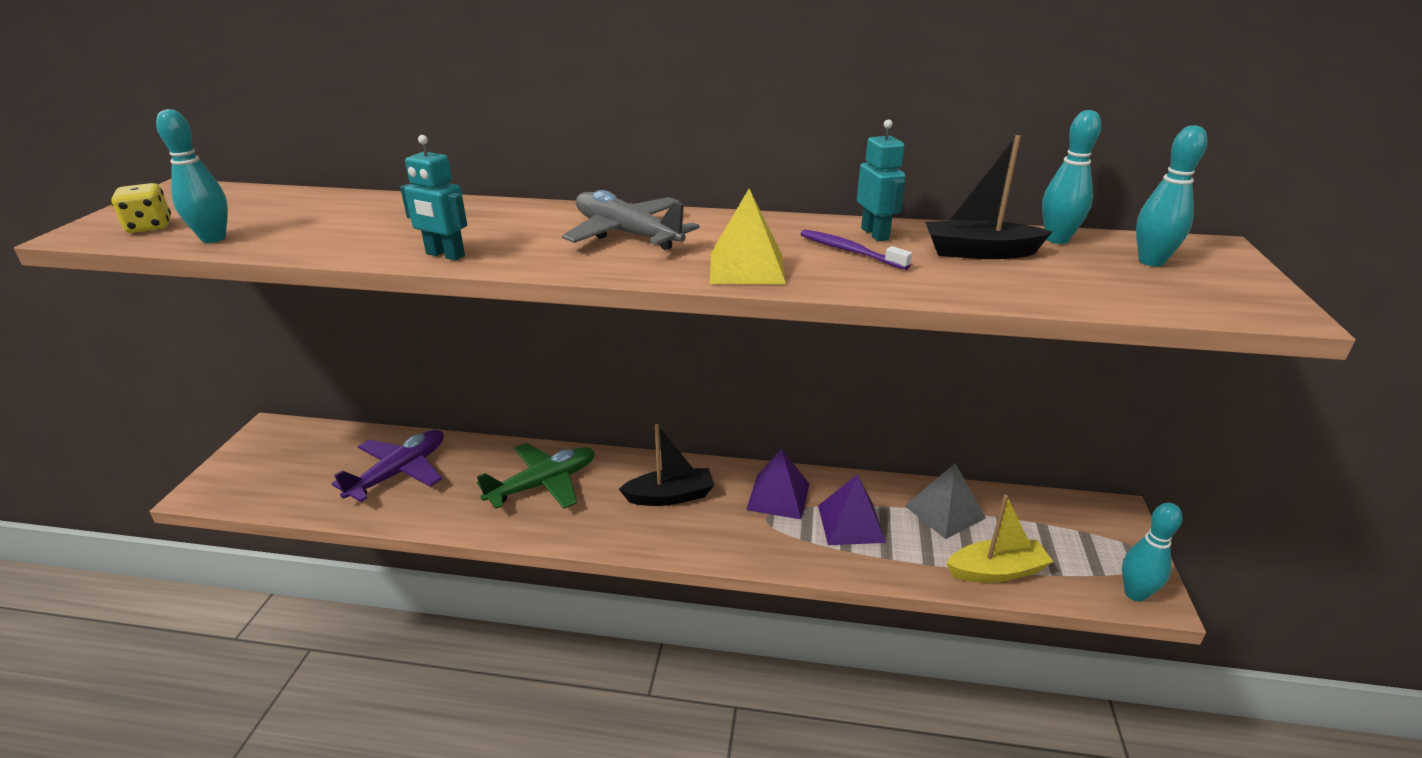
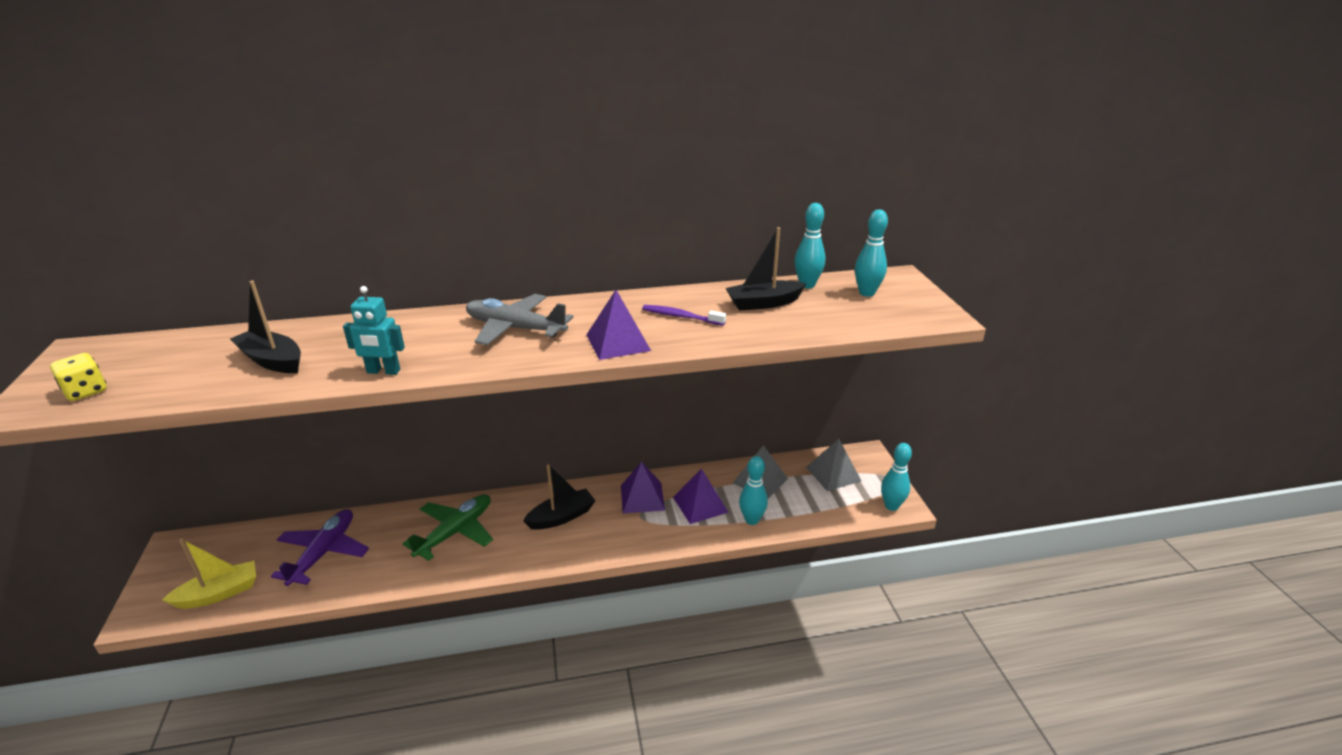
camera: 20 degrees left, 0 degrees up
turquoise bowling pin [156,109,228,243] -> turquoise bowling pin moved to [739,456,768,525]
yellow pyramid [710,189,786,284] -> purple pyramid [587,290,651,360]
turquoise robot [857,119,906,241] -> none
yellow boat [946,495,1053,583] -> yellow boat moved to [162,539,256,609]
none -> black boat [230,281,301,373]
none -> grey pyramid [806,439,861,491]

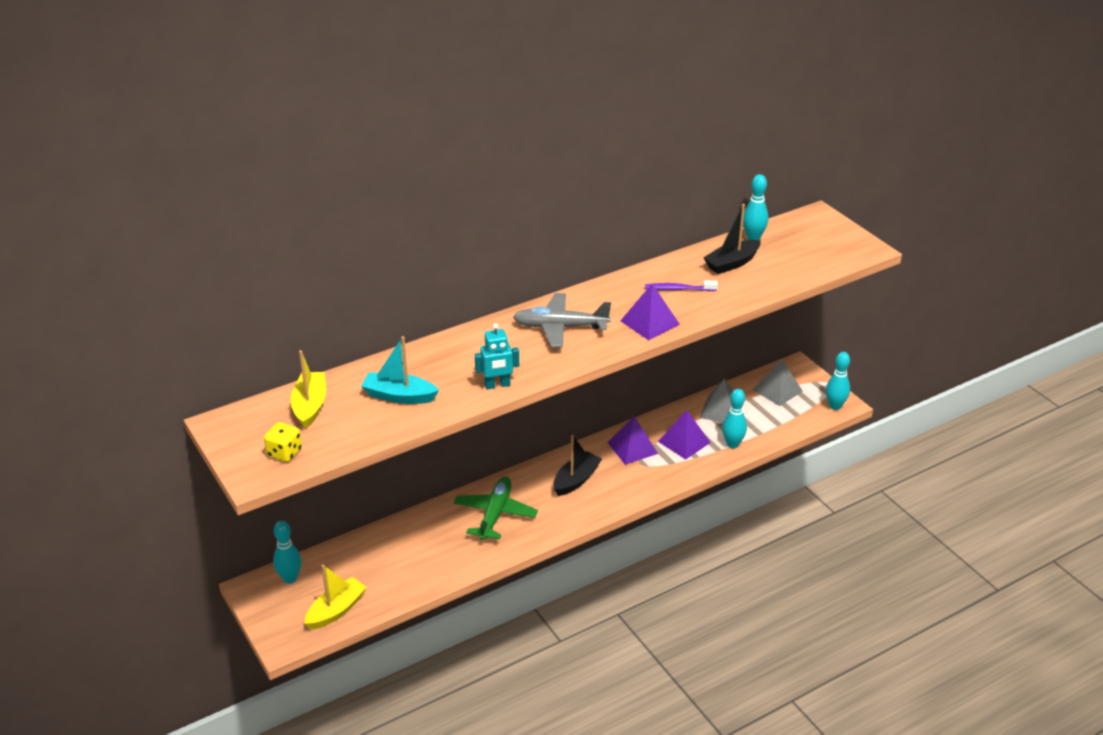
camera: 20 degrees left, 5 degrees up
black boat [230,281,301,373] -> turquoise boat [361,336,439,404]
purple plane [271,509,369,586] -> none
turquoise bowling pin [855,210,888,297] -> turquoise bowling pin moved to [273,521,301,584]
none -> yellow boat [290,350,326,429]

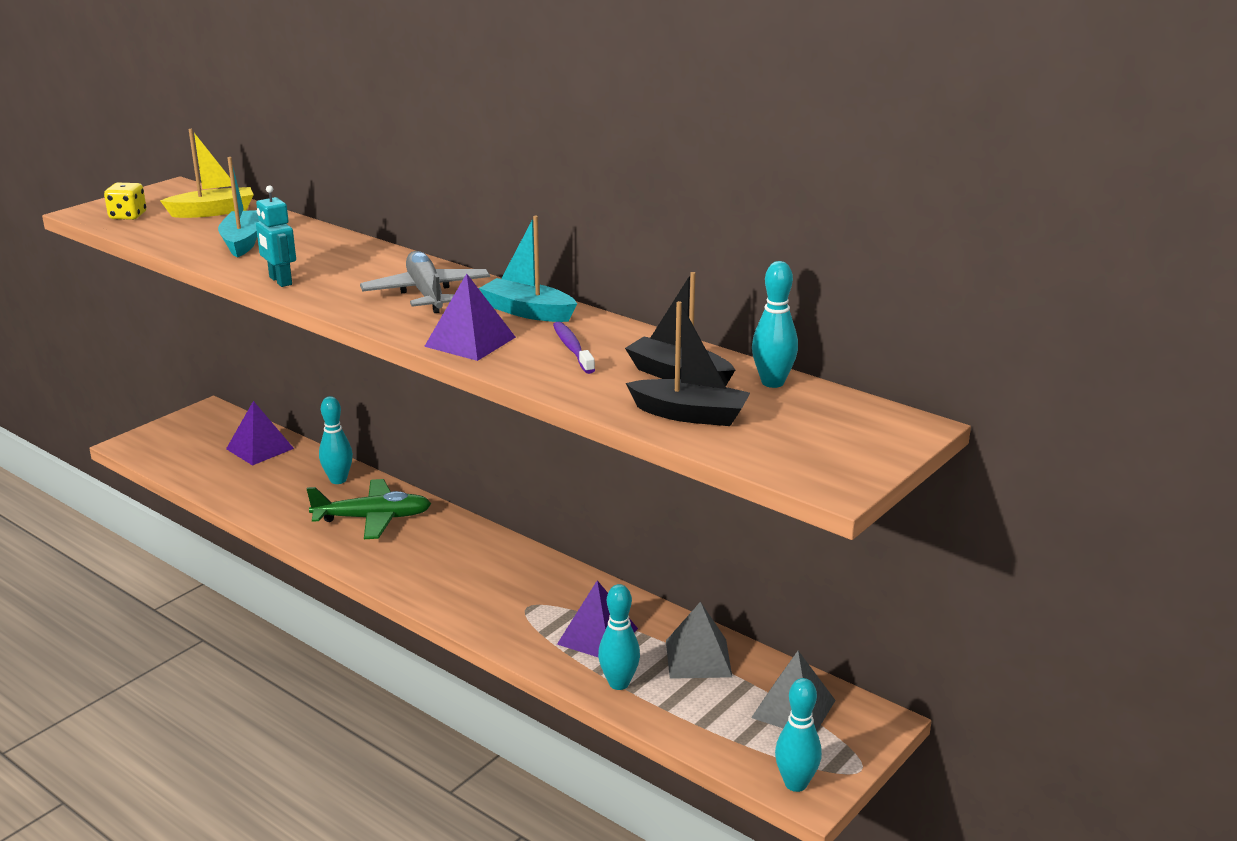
camera: 70 degrees right, 10 degrees down
turquoise bowling pin [273,521,301,584] -> turquoise bowling pin moved to [319,396,353,484]
yellow boat [304,565,367,630] -> none
black boat [553,435,602,496] -> black boat moved to [626,301,750,426]
purple pyramid [607,416,658,465] -> purple pyramid moved to [226,401,294,466]
none -> turquoise boat [479,216,577,322]

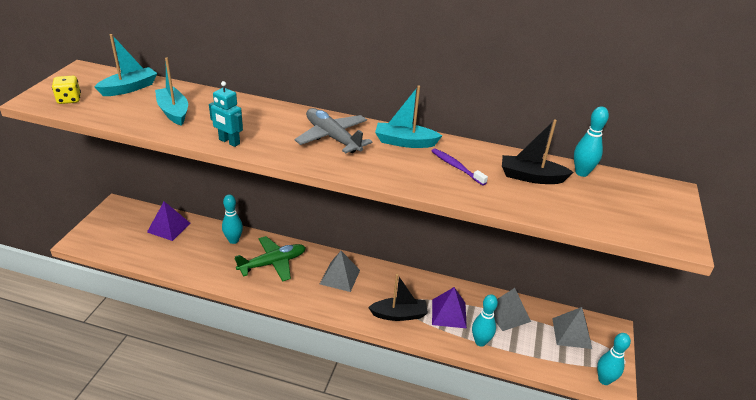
camera: 25 degrees left, 10 degrees up
yellow boat [160,129,254,218] -> turquoise boat [94,34,158,96]
purple pyramid [424,274,516,361] -> none
black boat [626,301,750,426] -> black boat moved to [368,274,428,321]
none -> grey pyramid [320,251,360,292]

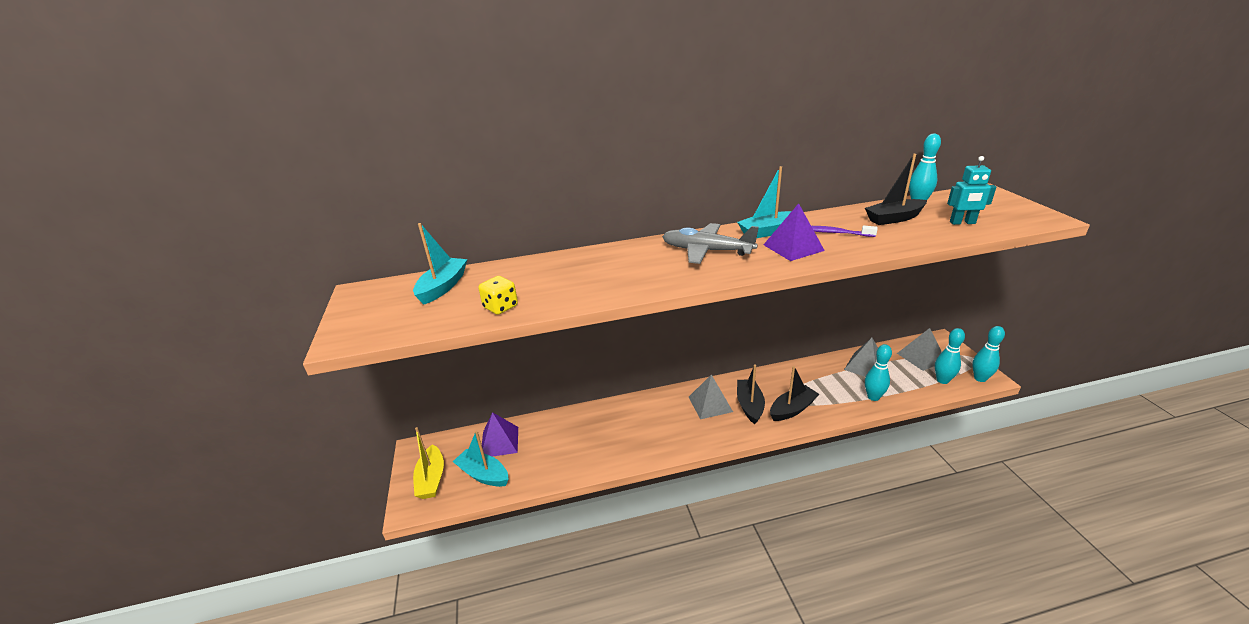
camera: 25 degrees left, 5 degrees down
yellow dice [52,76,81,104] -> yellow dice moved to [478,276,518,315]
turquoise boat [155,57,188,126] -> turquoise boat moved to [453,431,509,487]
turquoise robot [209,81,243,147] -> turquoise robot moved to [947,156,996,225]
turquoise bowling pin [222,194,243,244] -> turquoise bowling pin moved to [935,328,965,384]
green plane [235,236,306,282] -> none
purple pyramid [432,287,467,328] -> purple pyramid moved to [764,203,825,261]
none -> yellow boat [413,427,444,499]
none -> black boat [737,364,765,424]

